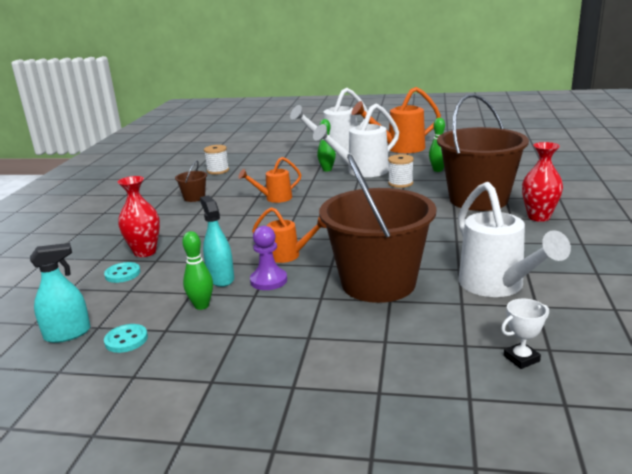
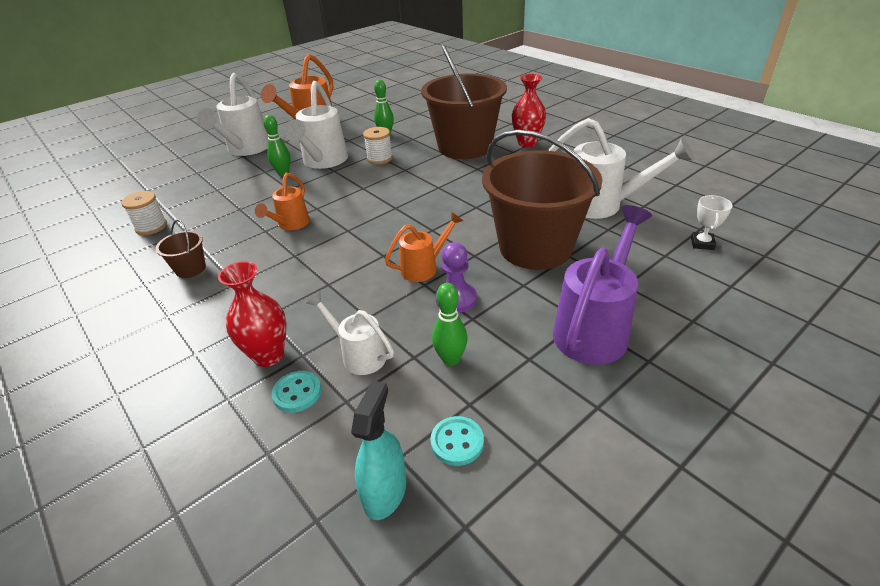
camera: 50 degrees left, 15 degrees up
turquoise spray bottle [200,196,234,287] -> none
none -> white watering can [306,292,394,375]
none -> purple watering can [553,205,652,365]

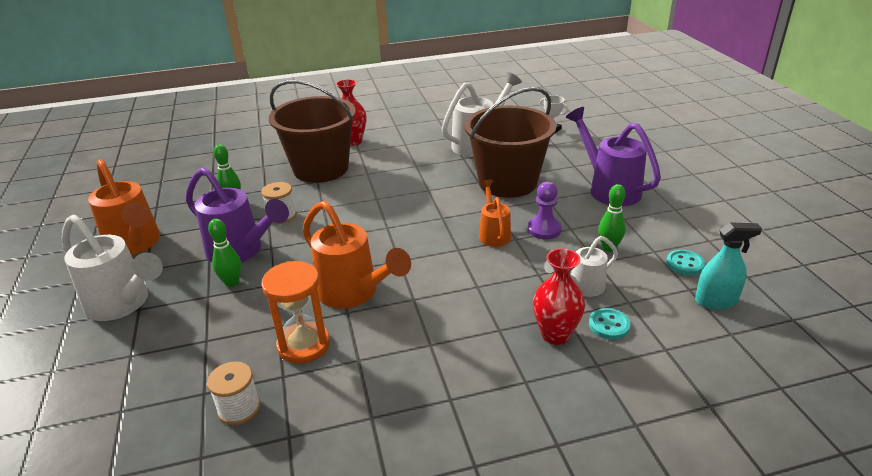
camera: 65 degrees left, 5 degrees down
brown bucket [156,220,206,278] -> none
orange watering can [255,173,310,230] -> orange watering can [302,201,411,309], size x1.72
white watering can [284,81,348,169] -> purple watering can [186,167,289,262]
turquoise spray bottle [351,381,406,520] -> turquoise spray bottle turned 135 degrees clockwise [695,222,762,309]
none -> orange hourglass [261,261,330,364]

